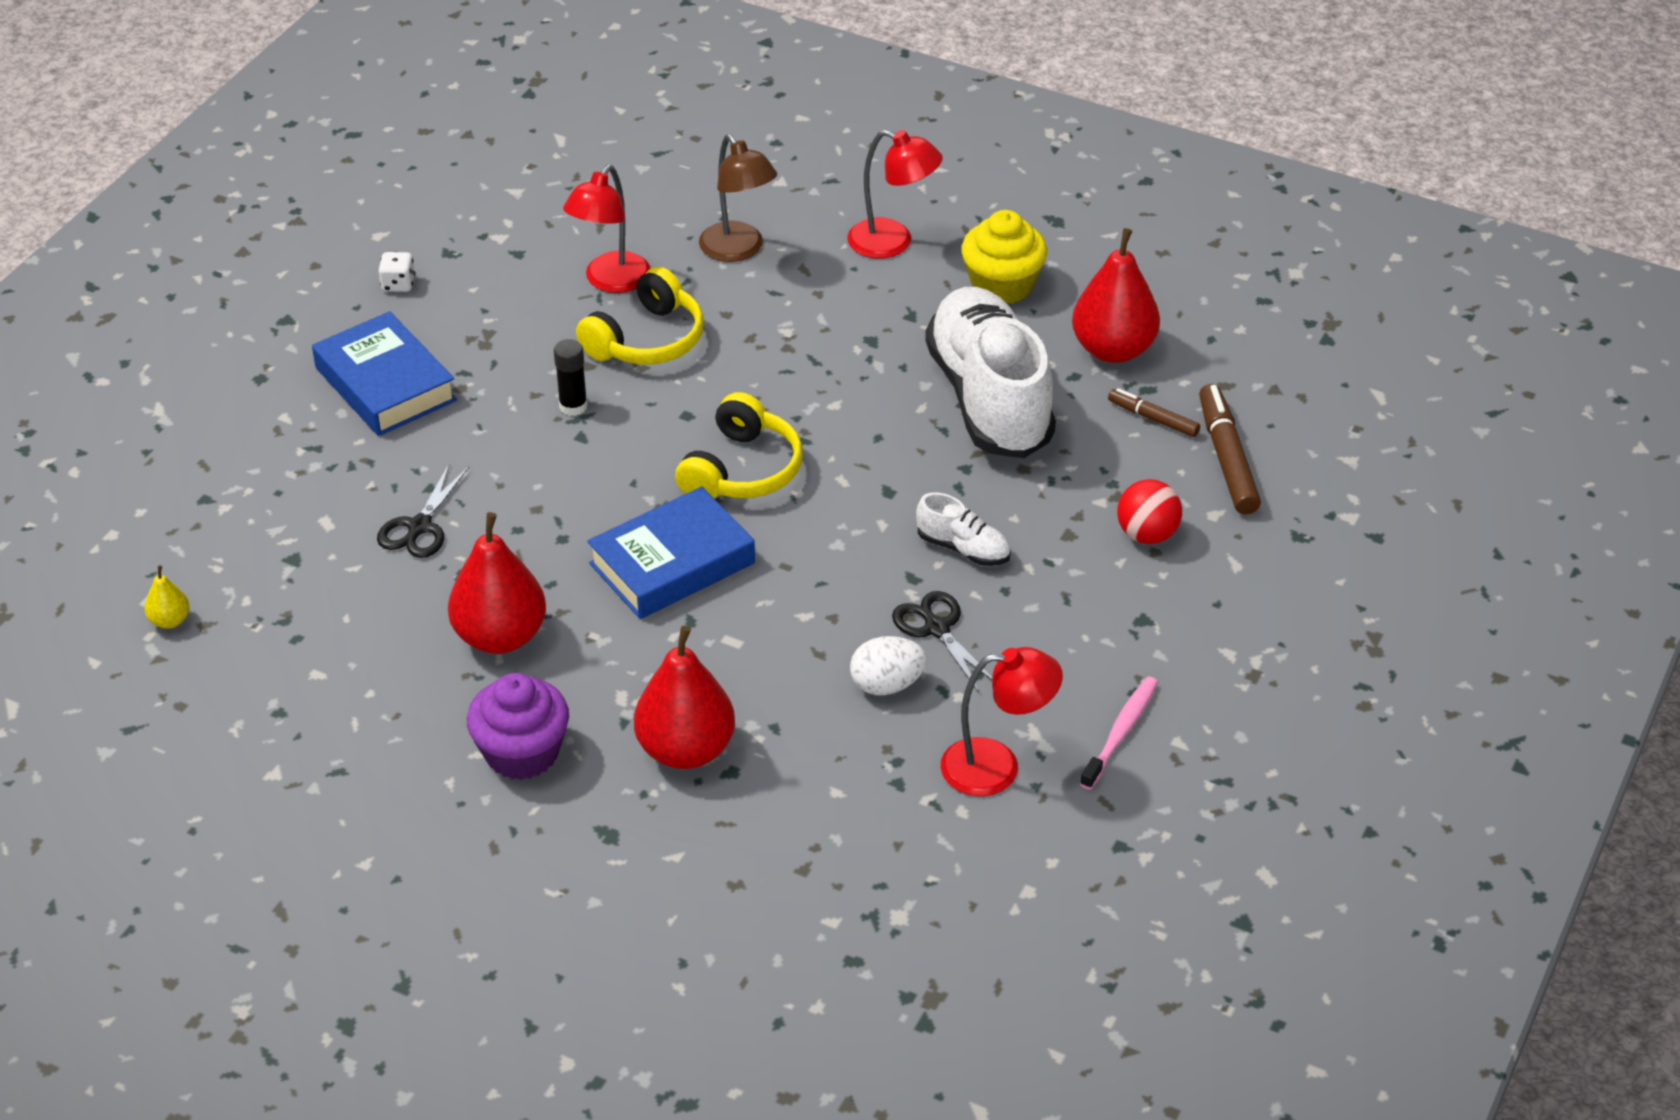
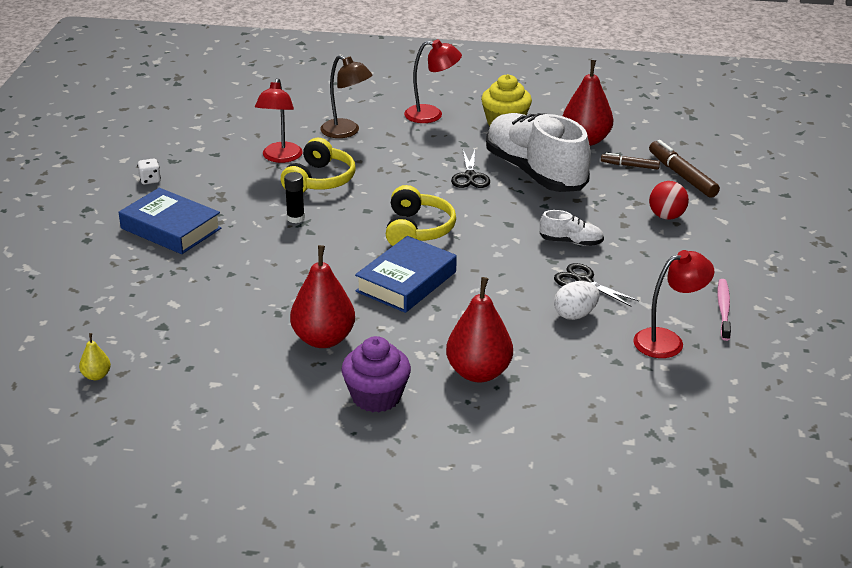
camera: 20 degrees left, 10 degrees down
black scissors [377,463,469,558] -> black scissors moved to [451,150,490,188]

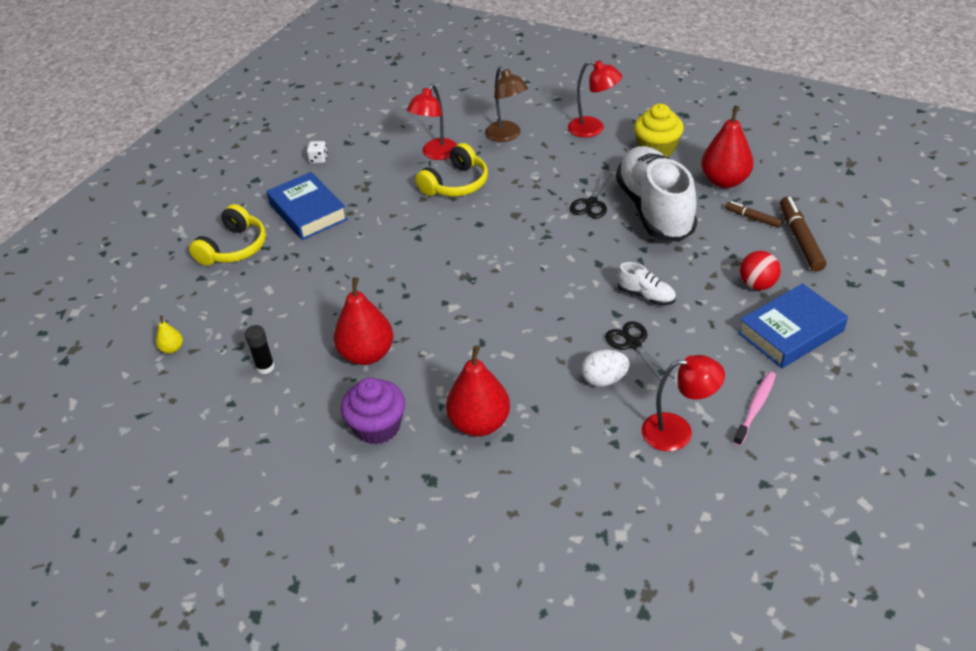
camera: 25 degrees right, 10 degrees up
black glue stick [284,172,305,223] -> black glue stick moved to [245,325,275,374]
blue book [355,236,457,313] -> blue book moved to [738,283,848,368]
yellow headphones [386,185,456,246] -> yellow headphones moved to [189,204,266,266]

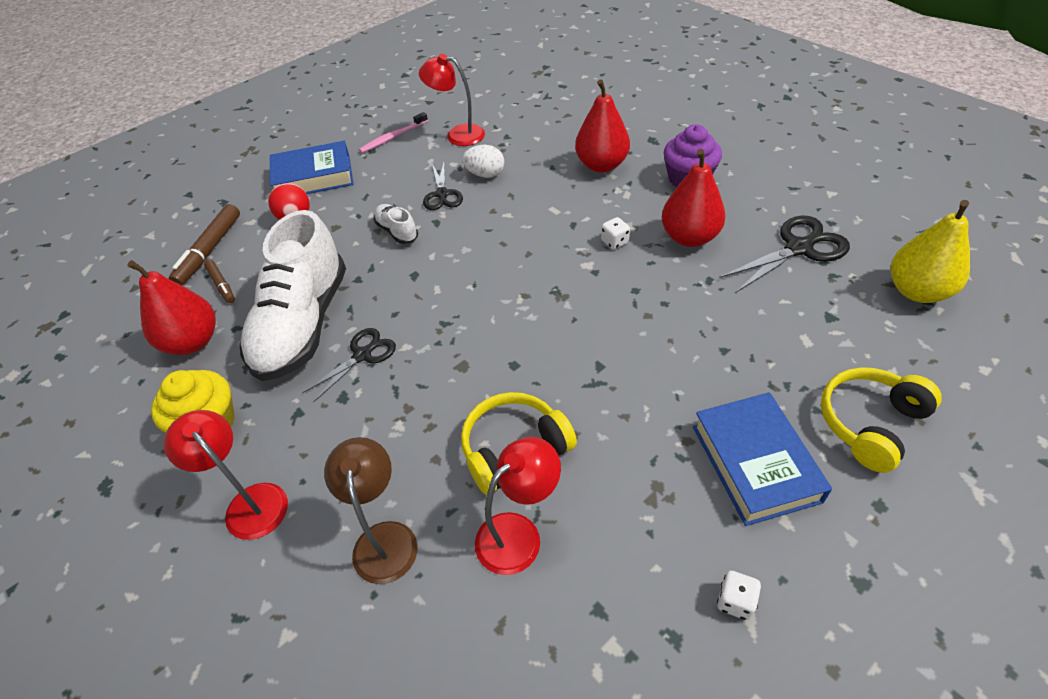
camera: 160 degrees left, 5 degrees up
yellow pear [156,316,183,354] -> yellow pear [891,200,970,303], size x2.20
black glue stick [245,325,275,374] -> black scissors [719,215,850,293]
none -> white dice [601,217,630,249]

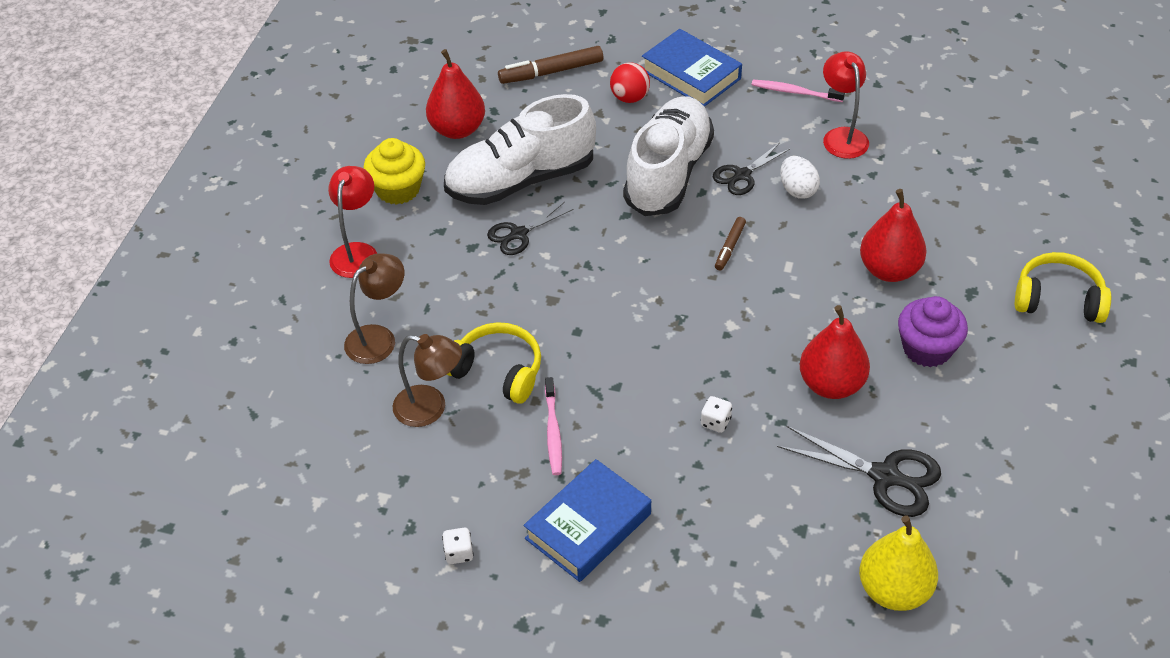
camera: 55 degrees right, 0 degrees up
brown marker [204,260,235,303] -> brown marker moved to [715,217,746,270]
black scissors [302,328,396,403] -> black scissors turned 135 degrees clockwise [487,202,574,255]
white shoe [374,204,418,244] -> white shoe [623,96,714,216], size x2.38
red lamp [475,437,561,575] -> brown lamp [393,334,462,427]
white dice [601,217,630,249] -> white dice moved to [701,396,732,433]
yellow headphones [821,367,942,473] -> yellow headphones moved to [1015,252,1111,323]
none -> pink toothbrush [545,377,562,475]

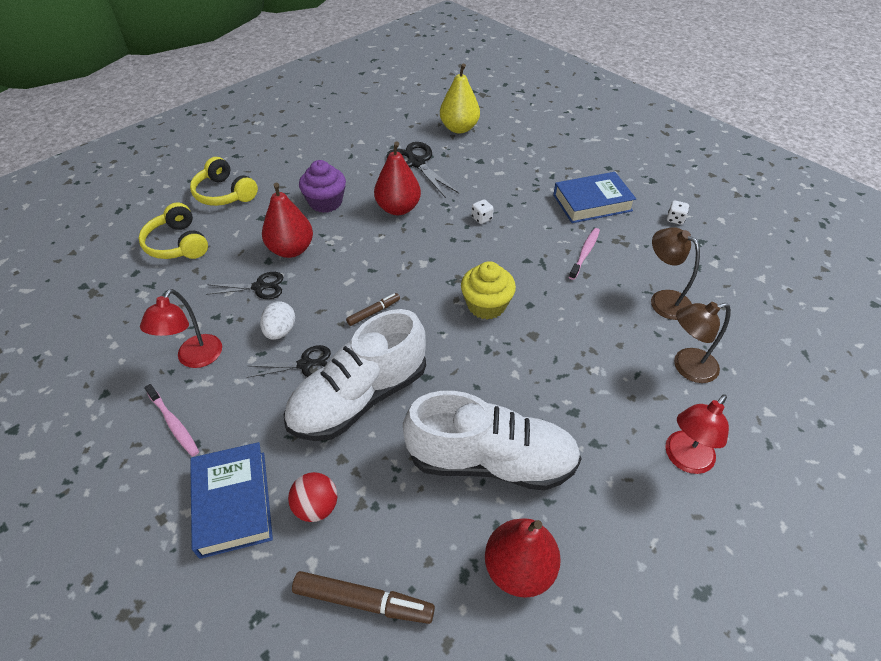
camera: 150 degrees left, 0 degrees up
yellow cupcake [363,138,425,205] -> yellow cupcake moved to [461,261,516,319]
yellow headphones [447,322,541,404] -> yellow headphones moved to [139,203,208,259]
black scissors [487,202,574,255] -> black scissors moved to [206,272,283,299]

